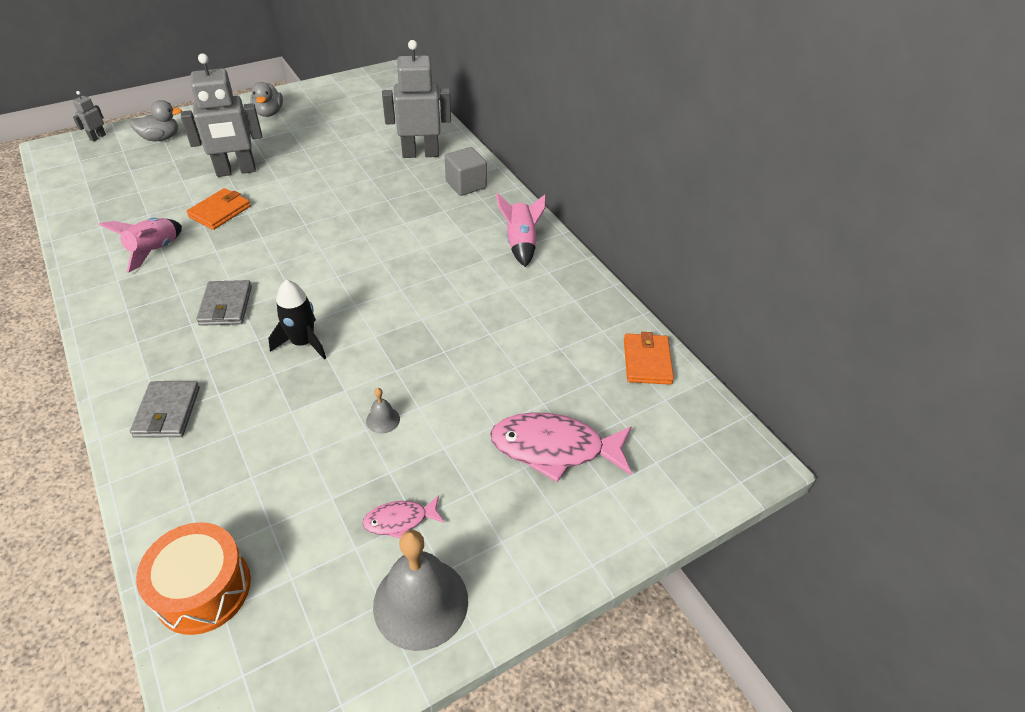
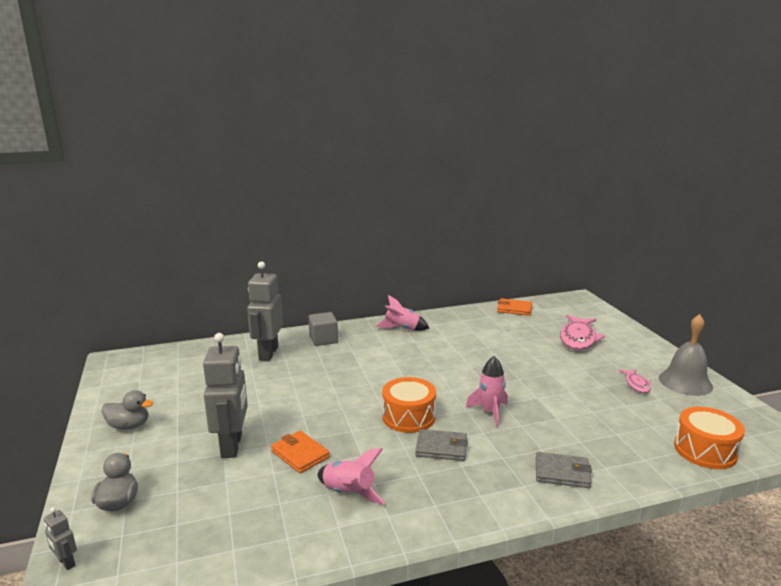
camera: 75 degrees left, 25 degrees down
black rocket [268,280,326,359] -> pink rocket [466,356,508,427]
grey bell [366,388,400,434] -> none
none -> orange drum [382,377,436,433]

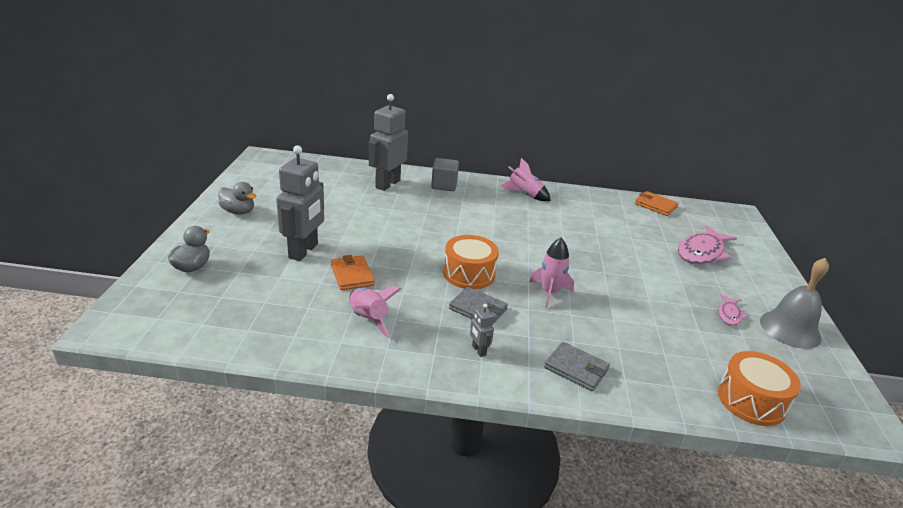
camera: 20 degrees right, 10 degrees up
grey robot [44,507,77,570] -> grey robot moved to [470,304,494,357]

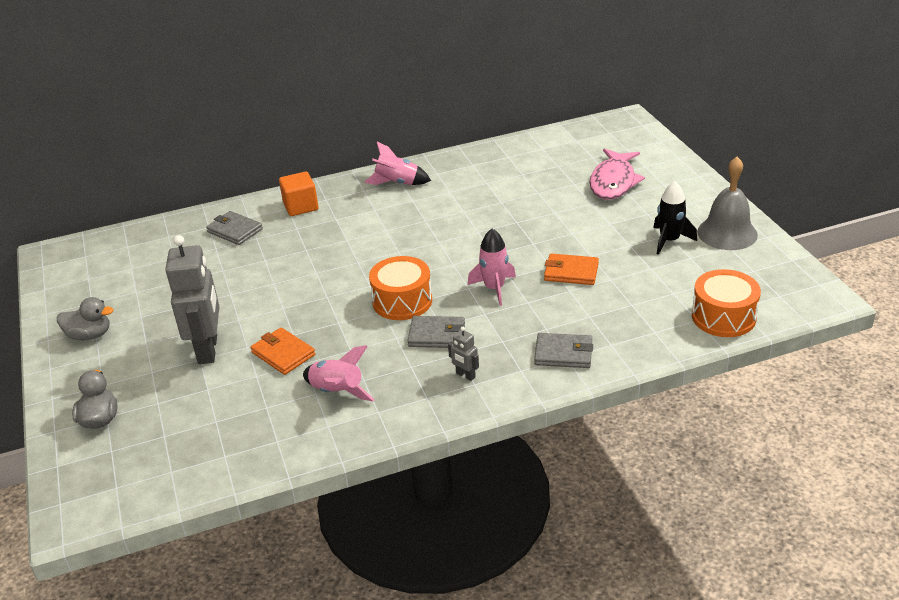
camera: 20 degrees left, 5 degrees up
grey robot [369,94,408,191] -> grey wallet [206,211,263,245]
grey cube [431,158,459,191] -> orange cube [279,171,318,216]
orange wallet [635,191,679,216] -> orange wallet moved to [544,253,599,285]
pink fish [718,294,748,326] -> black rocket [653,181,697,255]

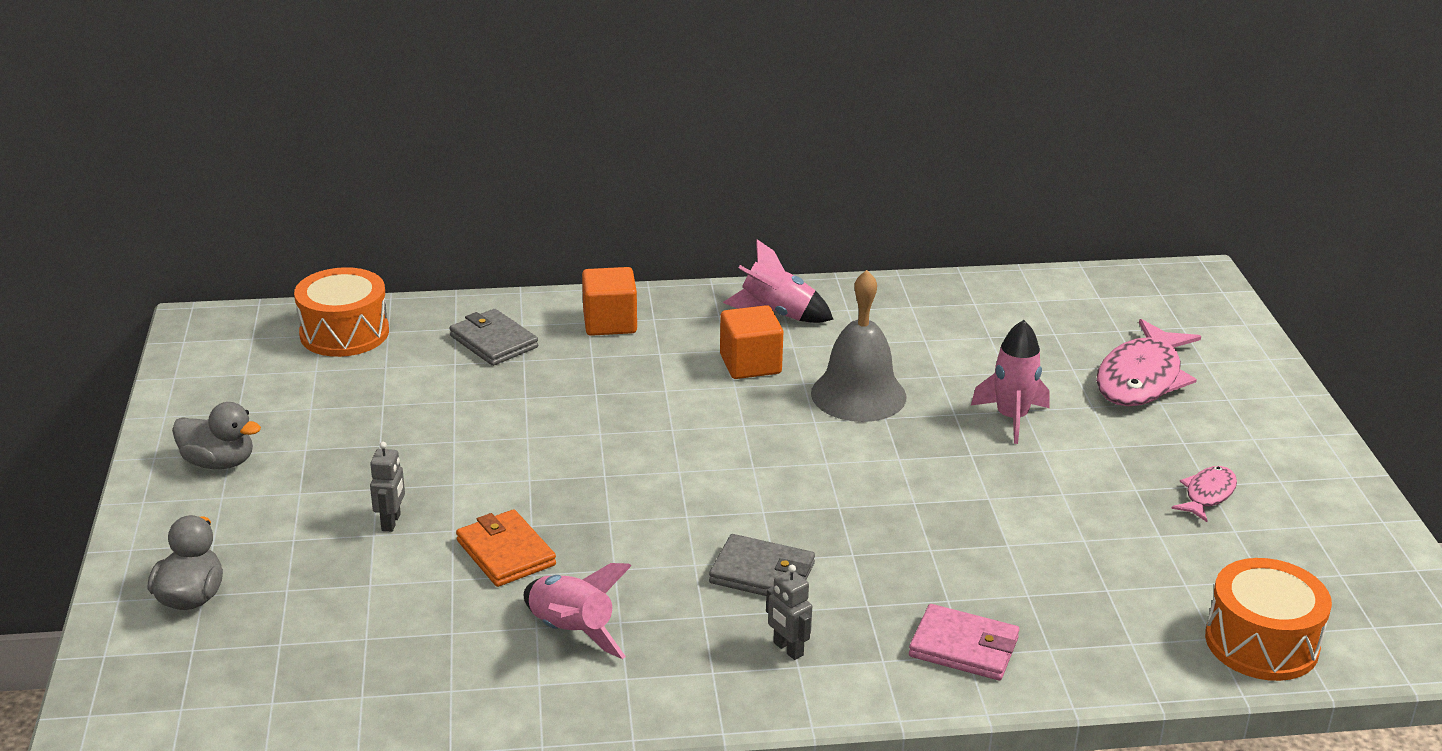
camera: 10 degrees right, 5 degrees down
grey robot [165,235,219,364] -> grey robot [370,442,405,532], size x0.43
orange drum [369,256,432,320] -> orange drum moved to [294,267,389,357]
pink rocket [467,228,516,306] -> pink rocket moved to [971,320,1049,444]
grey wallet [534,333,593,368] -> pink wallet [909,604,1019,680]
orange wallet [544,253,599,285] -> none
black rocket [653,181,697,255] -> pink fish [1171,466,1237,522]
grey bell [697,157,758,250] -> grey bell moved to [811,270,906,422]
none -> orange cube [720,305,783,379]

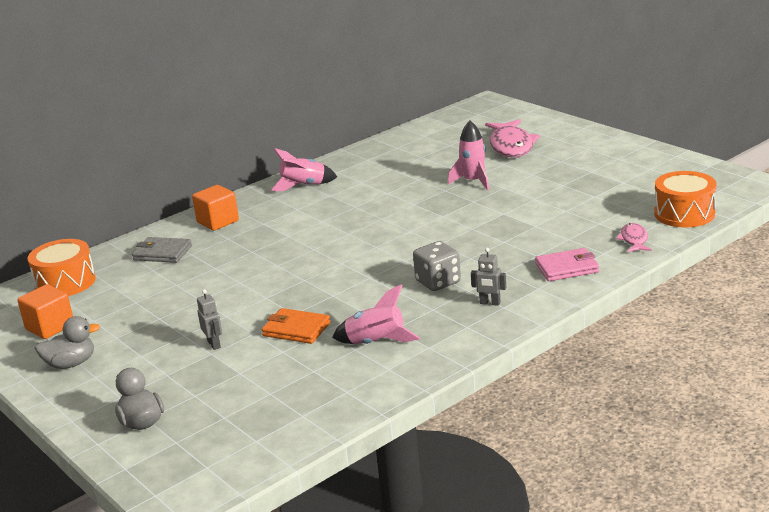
camera: 30 degrees left, 5 degrees down
grey wallet [709,534,815,596] -> grey dice [413,241,461,291]
orange cube [720,305,783,379] -> orange cube moved to [17,284,73,339]
grey bell [811,270,906,422] -> none
pink fish [1171,466,1237,522] -> pink fish moved to [616,223,651,252]

